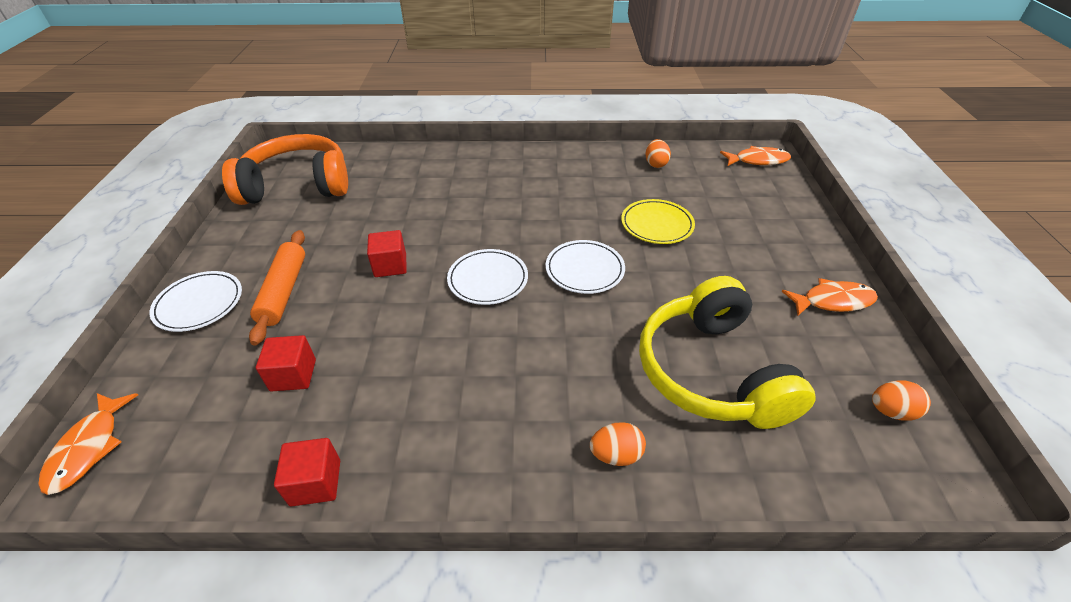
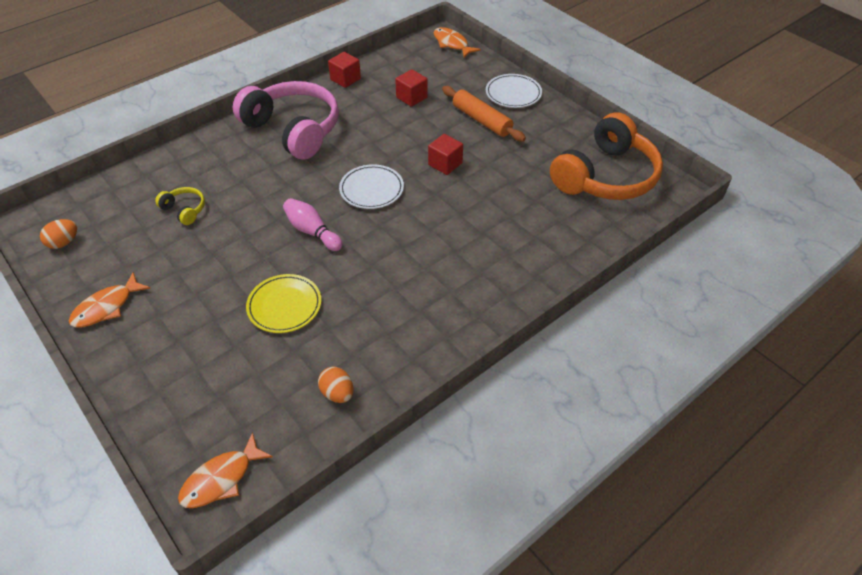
camera: 140 degrees right, 5 degrees up
white plate [546,240,625,294] -> pink bowling pin [283,198,343,251]
orange egg [590,422,646,466] -> none
yellow headphones [639,276,816,429] -> yellow headphones [155,187,205,225], size x0.42
none -> pink headphones [233,81,339,160]

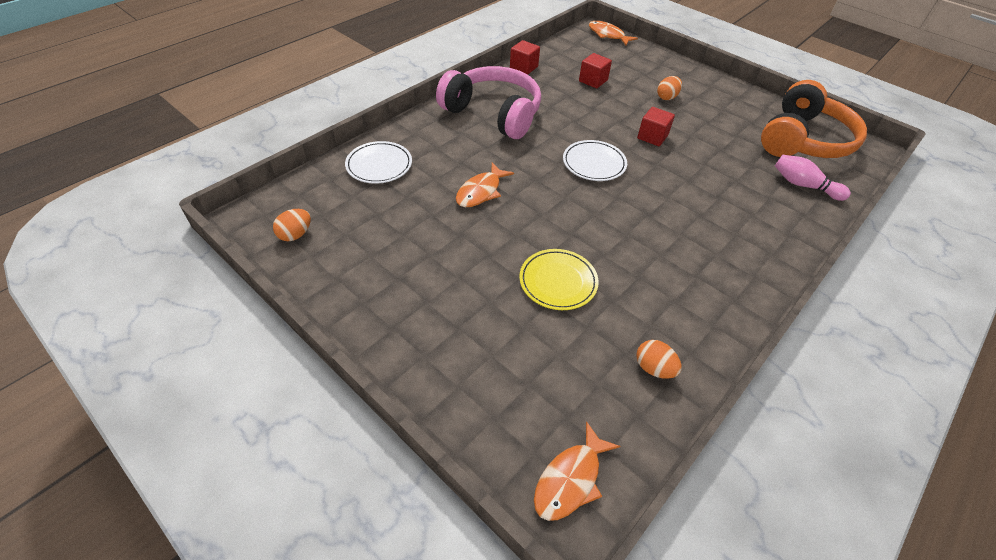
camera: 10 degrees left, 0 degrees up
orange fish [69,272,150,327] -> orange fish moved to [456,163,514,207]
yellow headphones [155,187,205,225] -> none
pink bowling pin [283,198,343,251] -> pink bowling pin moved to [775,155,851,201]
orange rolling pin [442,86,526,142] -> orange egg [657,76,682,100]
white plate [486,74,542,108] -> white plate moved to [345,141,412,184]

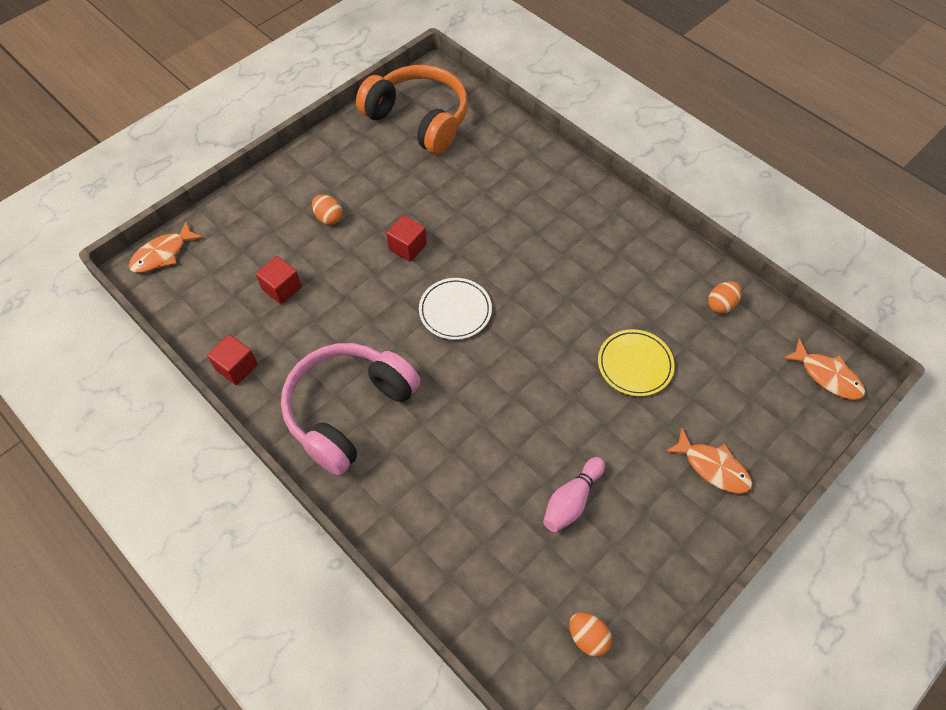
camera: 85 degrees left, 10 degrees up
white plate [345,141,412,184] -> none
orange fish [456,163,514,207] -> orange fish moved to [665,428,752,494]
pink bowling pin [775,155,851,201] -> pink bowling pin moved to [543,457,605,532]

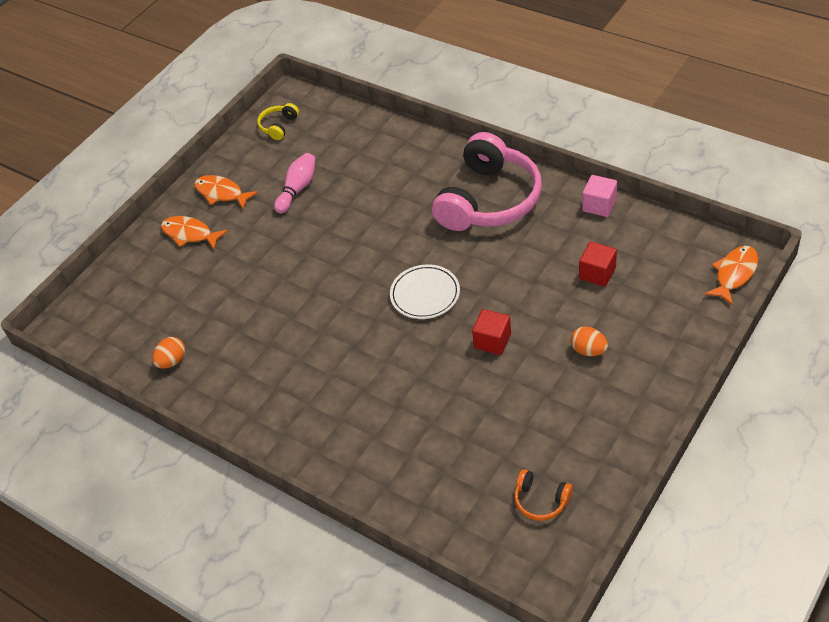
camera: 175 degrees right, 10 degrees down
red cube [207,334,258,385] -> pink cube [583,175,617,217]
orange headphones [356,65,468,155] -> orange headphones [514,469,573,521], size x0.42
orange egg [569,612,612,657] -> yellow headphones [257,103,299,140]
yellow plate [598,329,675,396] -> none
orange fish [782,339,865,400] -> orange fish moved to [194,175,258,209]

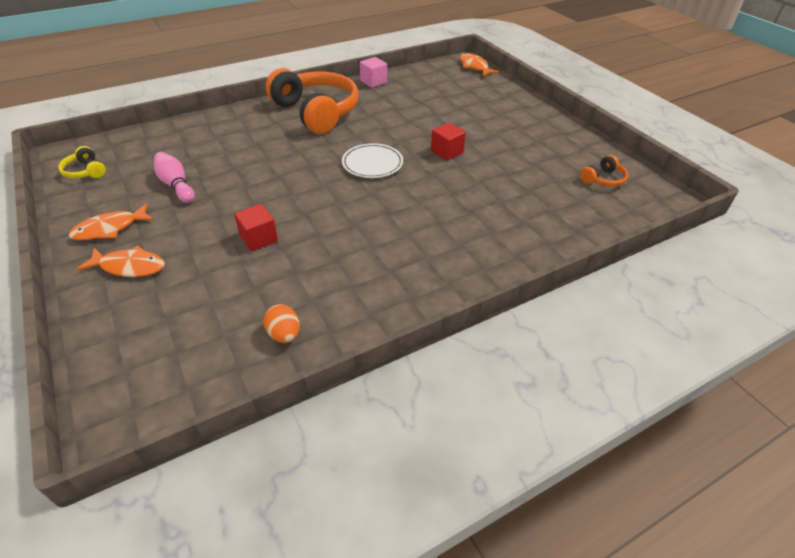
camera: 70 degrees left, 5 degrees down
orange fish [161,216,228,249] -> orange fish turned 135 degrees counterclockwise [77,245,165,277]
pink headphones [432,132,542,231] -> orange headphones [266,68,359,134]
orange egg [571,326,608,356] -> none
red cube [579,241,617,287] -> red cube moved to [234,204,278,251]

